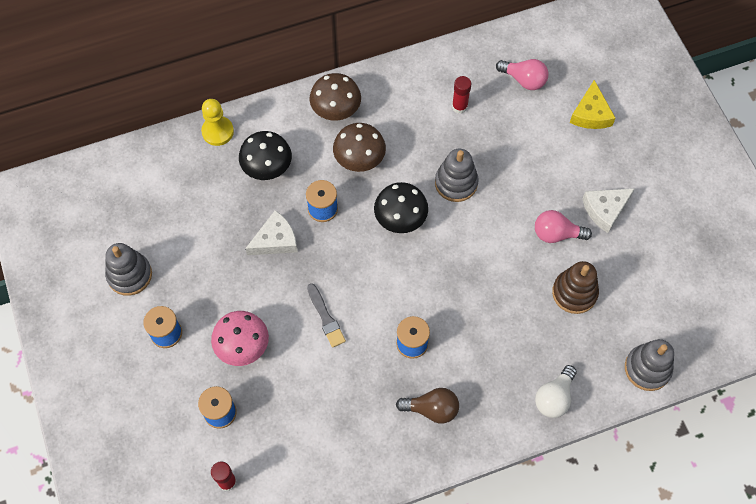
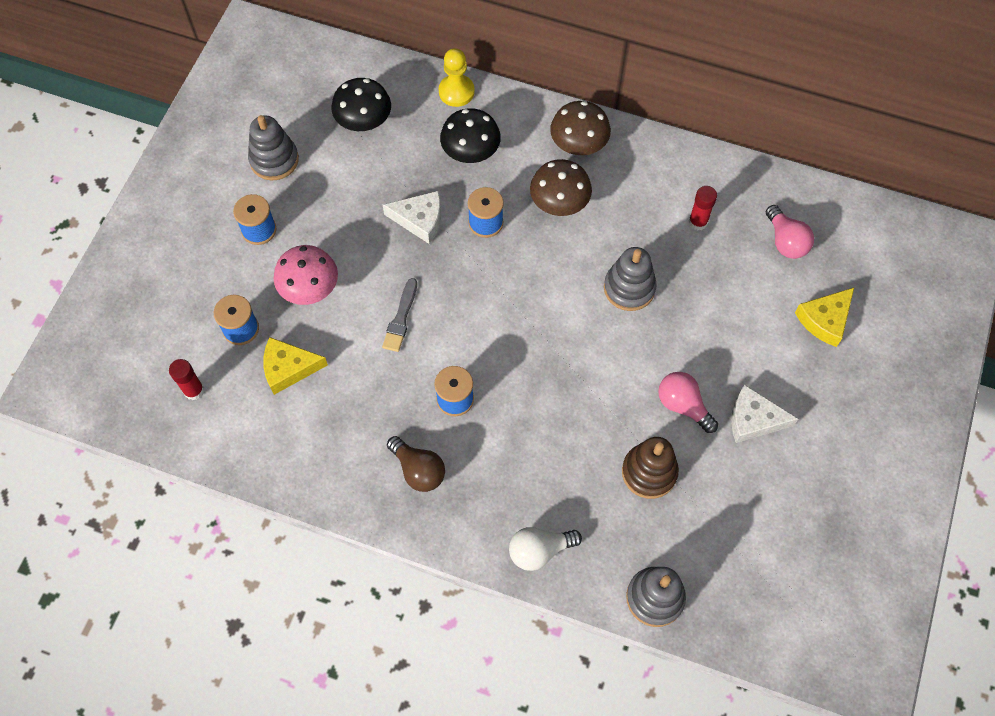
camera: 40 degrees right, 0 degrees up
black mushroom [374,182,428,233] -> black mushroom moved to [332,78,391,131]
none -> yellow cheese [263,337,328,395]

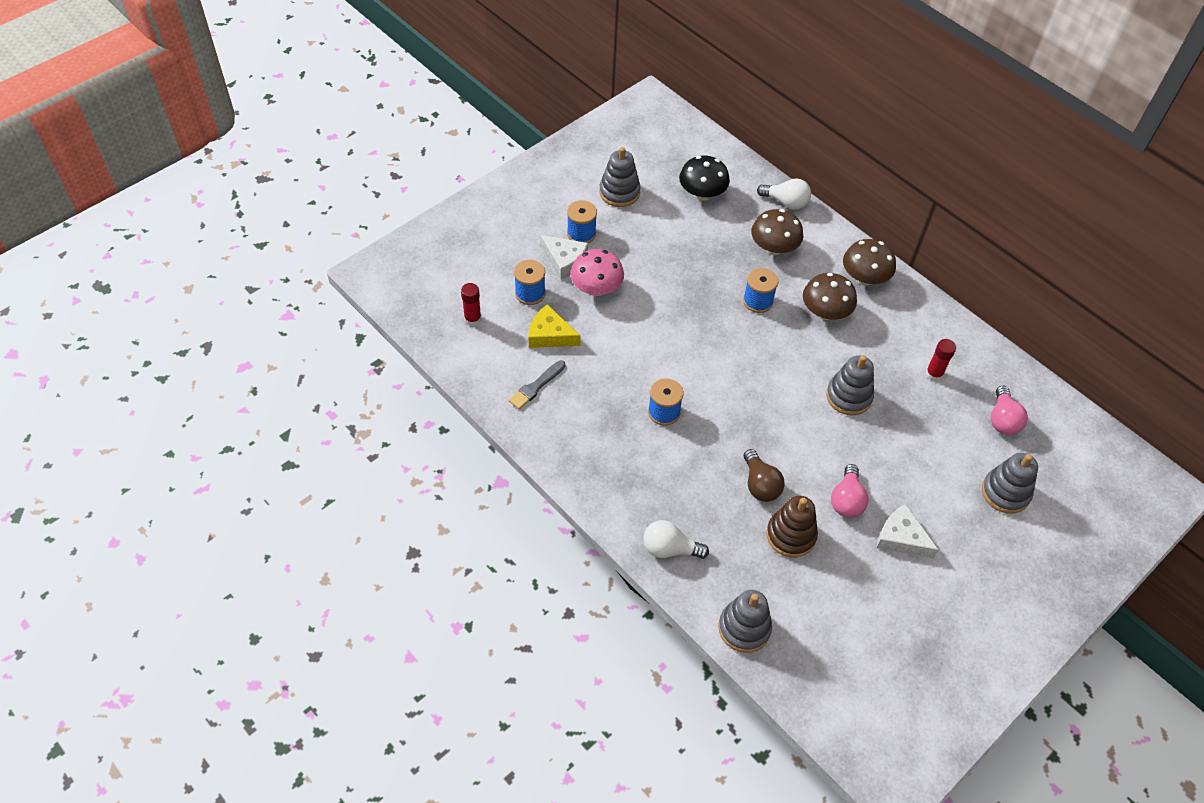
camera: 25 degrees right, 10 degrees down
grey brush [382,278,417,352] -> grey brush moved to [509,360,565,409]
white cheese [383,191,441,244] -> white cheese moved to [540,235,588,279]
brown light bulb [387,436,445,492] -> brown light bulb moved to [744,449,785,502]
yellow pawn [439,48,475,107] -> white light bulb [757,178,811,210]
black mushroom [440,108,501,163] -> brown mushroom [751,209,803,255]
pink light bulb [658,372,718,433] -> pink light bulb turned 150 degrees counterclockwise [831,464,869,518]
yellow cheese [795,288,854,347] -> grey stacking toy [982,453,1038,514]

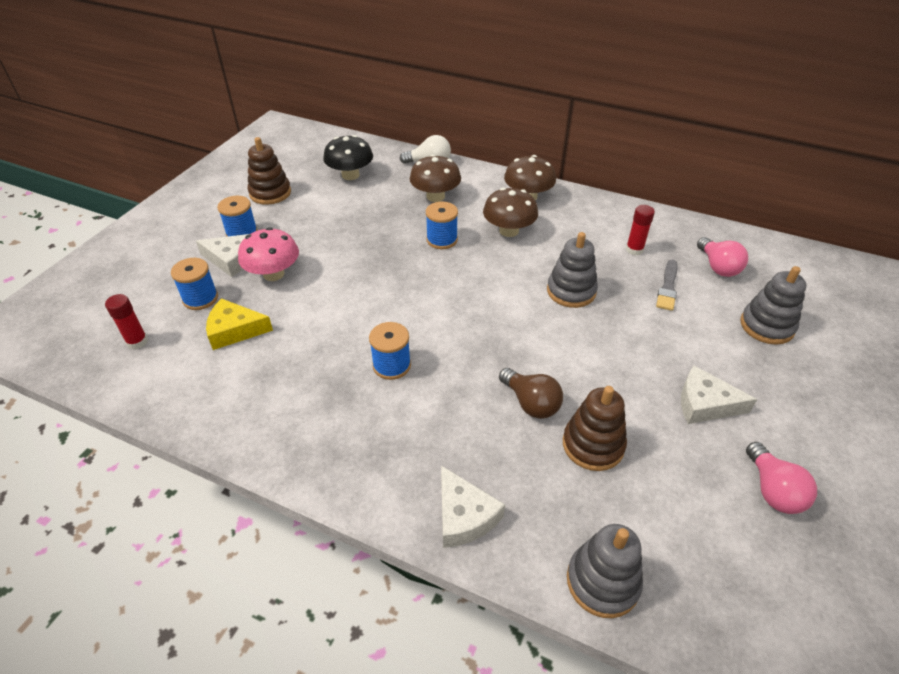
camera: 20 degrees left, 10 degrees down
grey brush [509,360,565,409] -> grey brush moved to [656,260,678,311]
grey stacking toy [599,147,641,207] -> brown stacking toy [248,137,291,205]
white light bulb [643,520,709,559] -> white cheese [441,465,505,548]
pink light bulb [831,464,869,518] -> pink light bulb moved to [746,442,817,514]

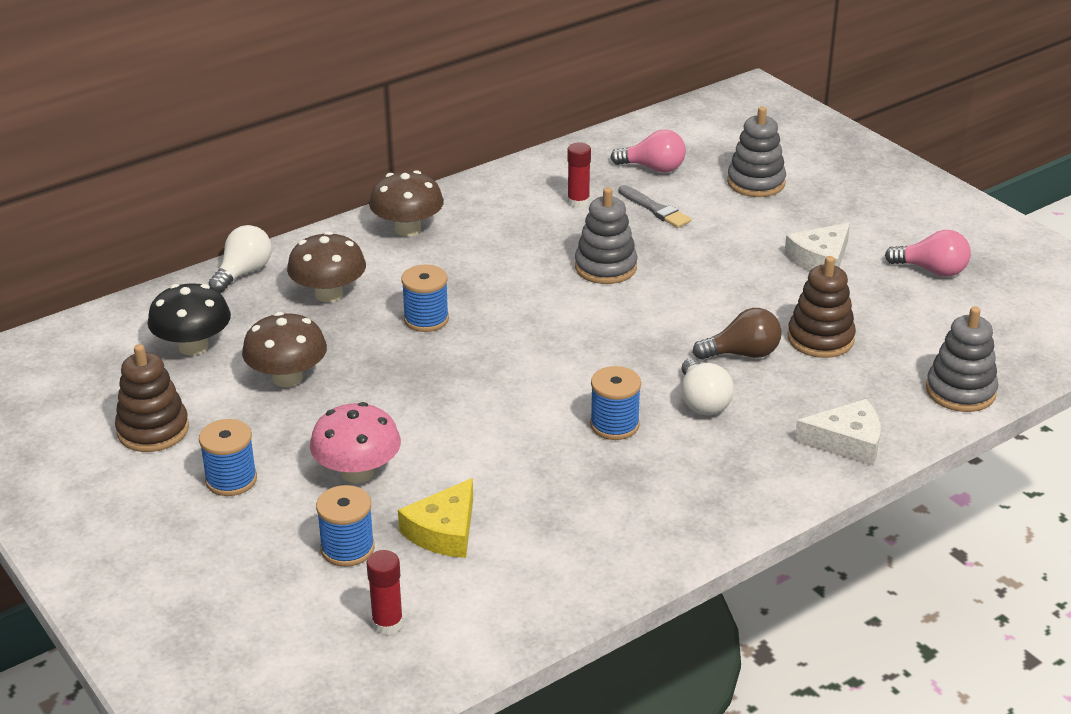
camera: 60 degrees left, 10 degrees down
white cheese [196,234,249,277] -> none
brown mushroom [483,188,538,237] -> brown mushroom moved to [242,312,327,387]
none -> white light bulb [681,358,734,415]

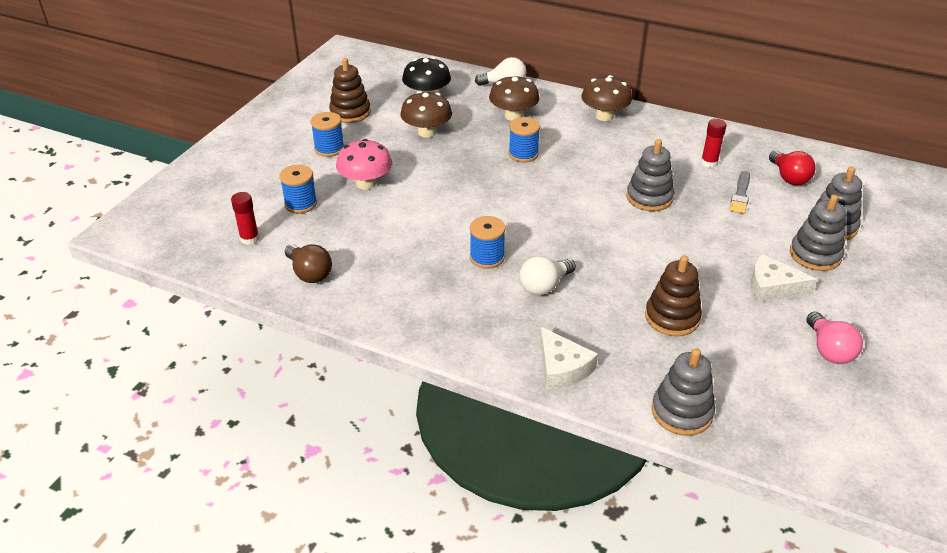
camera: 60 degrees right, 5 degrees up
yellow cheese [398,478,473,558] -> none
pink light bulb [610,129,686,172] -> red light bulb [769,150,815,185]
brown light bulb [693,308,782,360] -> brown light bulb moved to [285,244,332,283]
none -> grey stacking toy [790,195,846,271]

